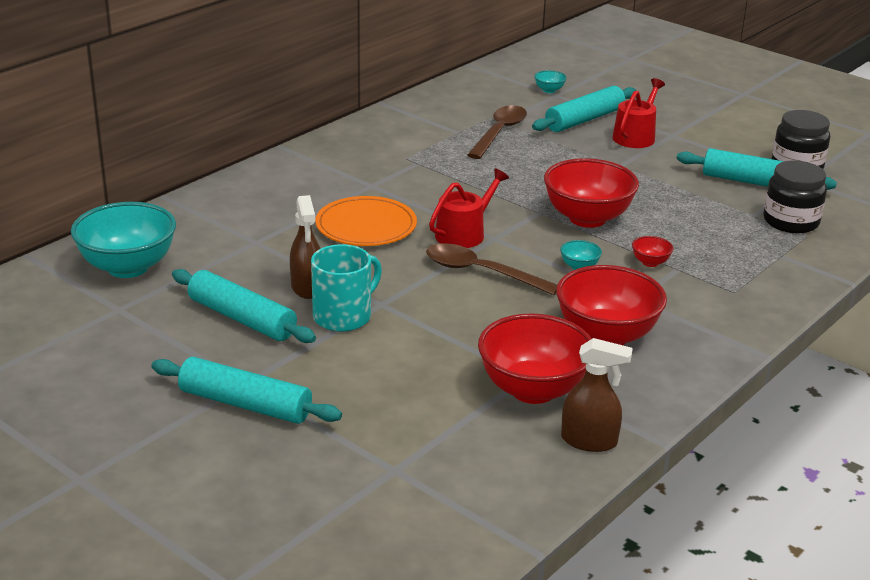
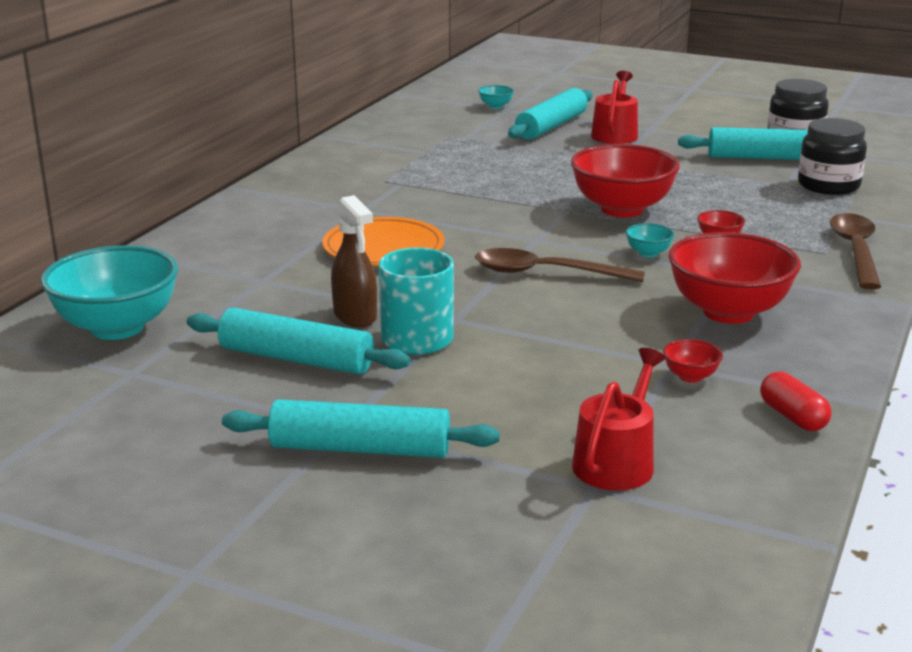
camera: 15 degrees left, 5 degrees down
red watering can [429,168,509,248] -> red watering can moved to [572,348,666,491]
brown spoon [467,105,527,159] -> brown spoon moved to [830,213,881,289]
red bowl [478,313,592,404] -> red bowl [663,339,723,383], size x0.42
brown spray bottle [561,338,633,452] -> red capsule [760,372,831,431]

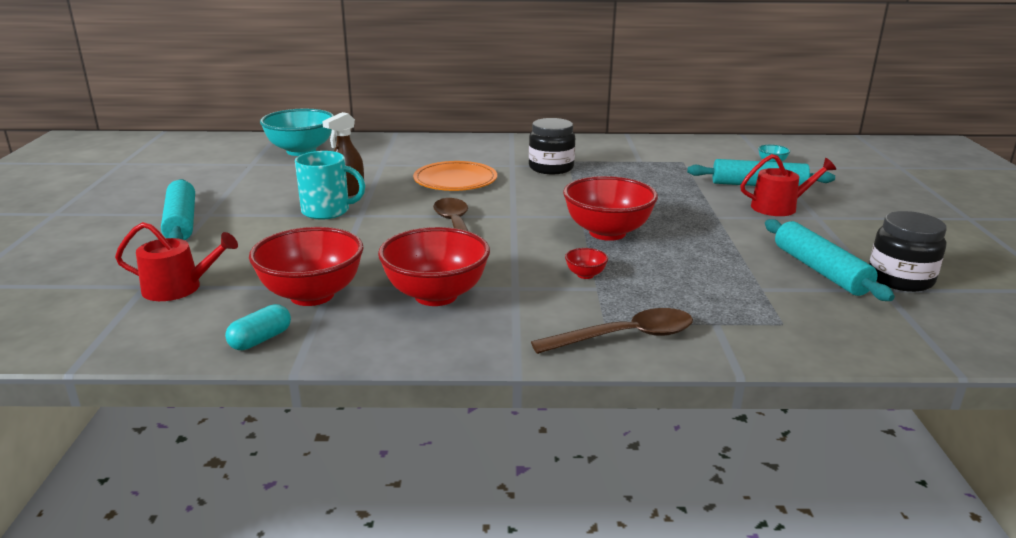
camera: 65 degrees right, 0 degrees up
turquoise rolling pin [187,308,411,375] -> none
turquoise bowl [626,223,674,257] -> none
red bowl [663,339,723,383] -> red bowl [249,227,364,306], size x2.40
red capsule [760,372,831,431] -> turquoise capsule [225,304,291,350]
black jar [798,118,867,195] -> black jar moved to [529,118,575,174]

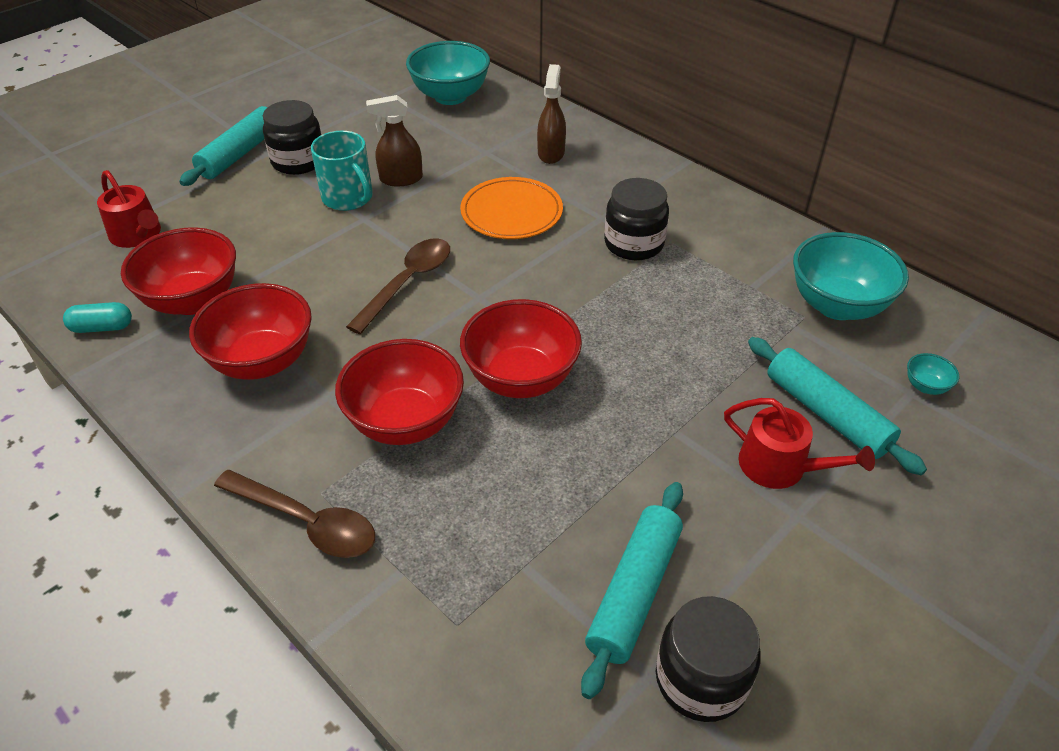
camera: 45 degrees right, 20 degrees up
red bowl [565,248,608,279] -> red bowl [335,339,464,445], size x2.40
none -> black jar [263,100,322,175]
none -> brown spray bottle [537,64,566,164]
none -> turquoise bowl [793,232,909,320]

